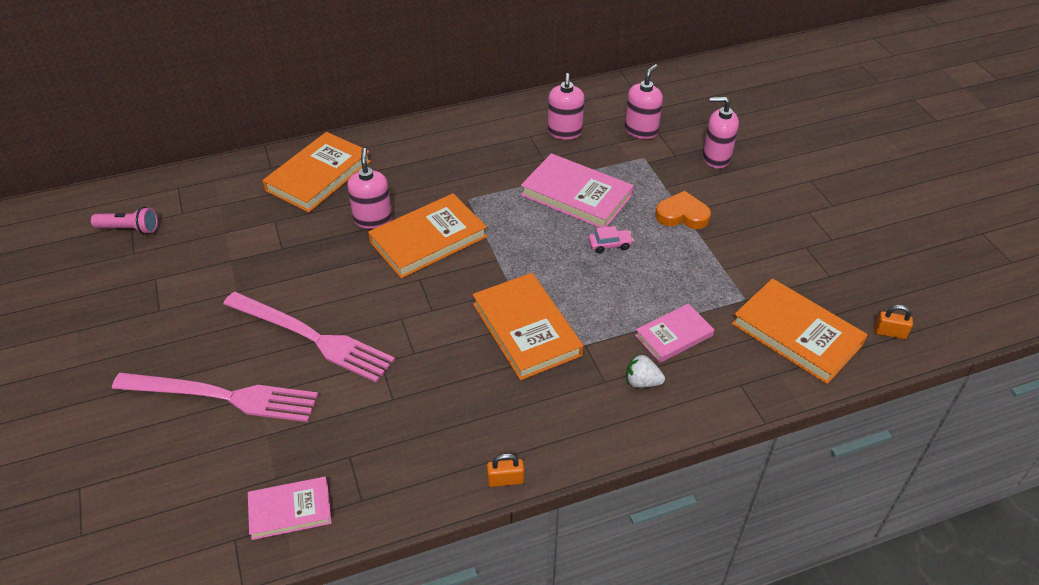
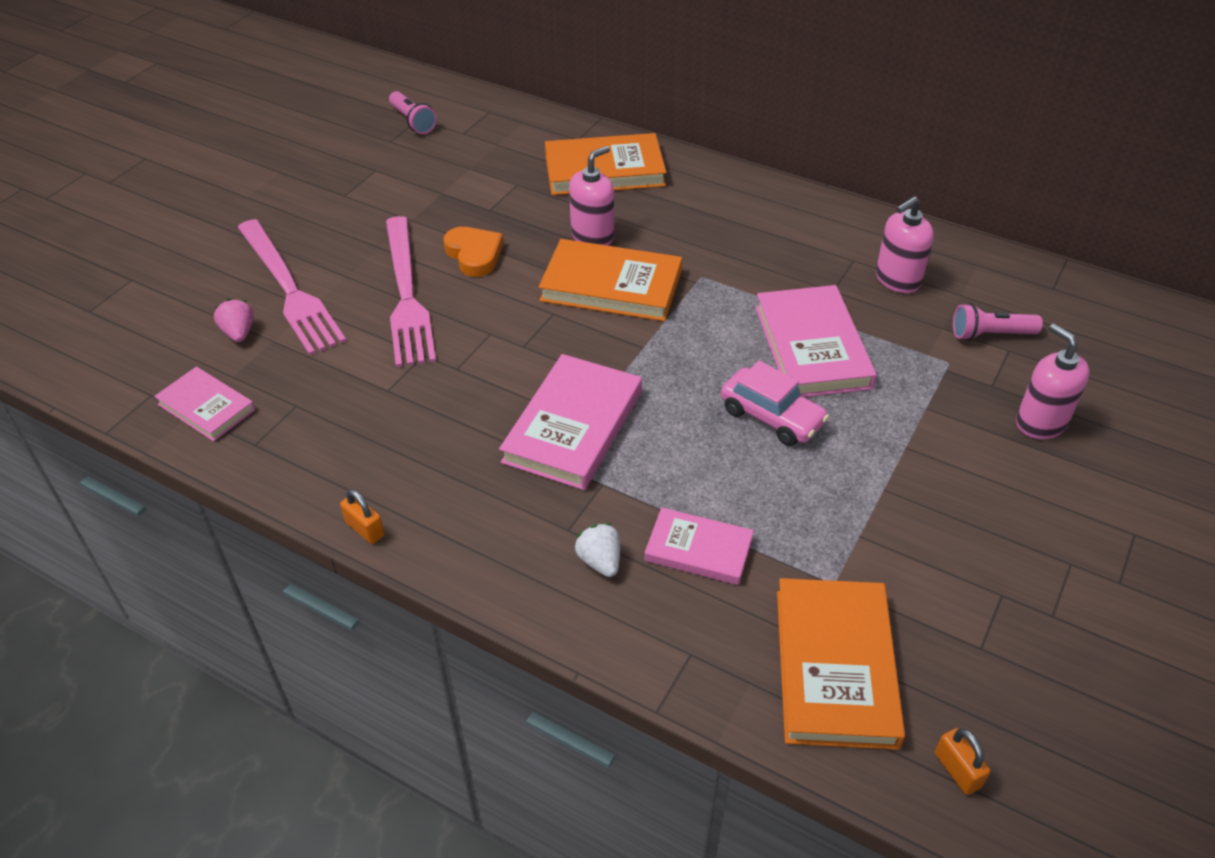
camera: 50 degrees right, 0 degrees up
orange book [472,273,583,380] -> pink book [499,354,642,490]
pink car [588,226,634,253] -> pink car [721,361,829,446], size x1.71
pink soap dispenser [625,64,663,139] -> pink flashlight [953,303,1043,341]
orange heart [655,191,711,229] -> orange heart moved to [443,227,503,277]
none -> pink strawberry [214,299,254,342]

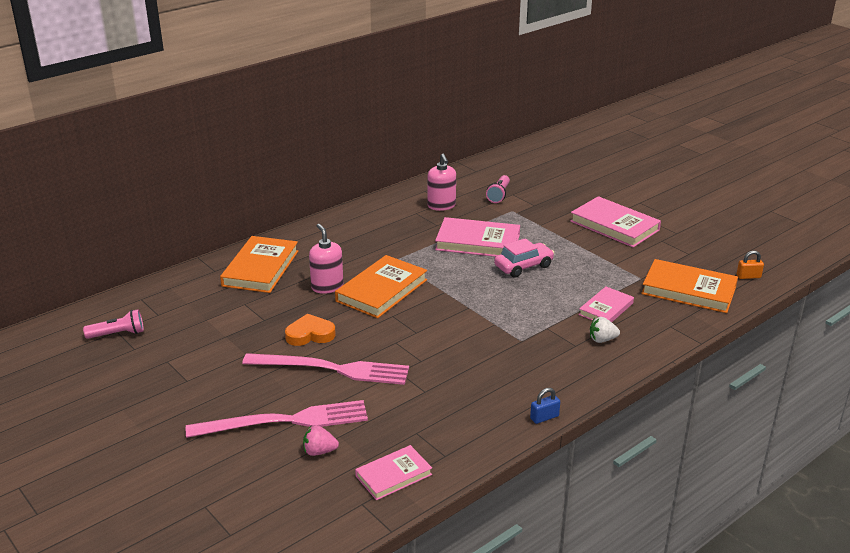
camera: 70 degrees left, 15 degrees down
orange padlock [340,489,385,544] -> blue padlock [530,388,560,424]
pink book [499,354,642,490] -> pink book moved to [570,196,661,248]
pink soap dispenser [1016,324,1090,439] -> none

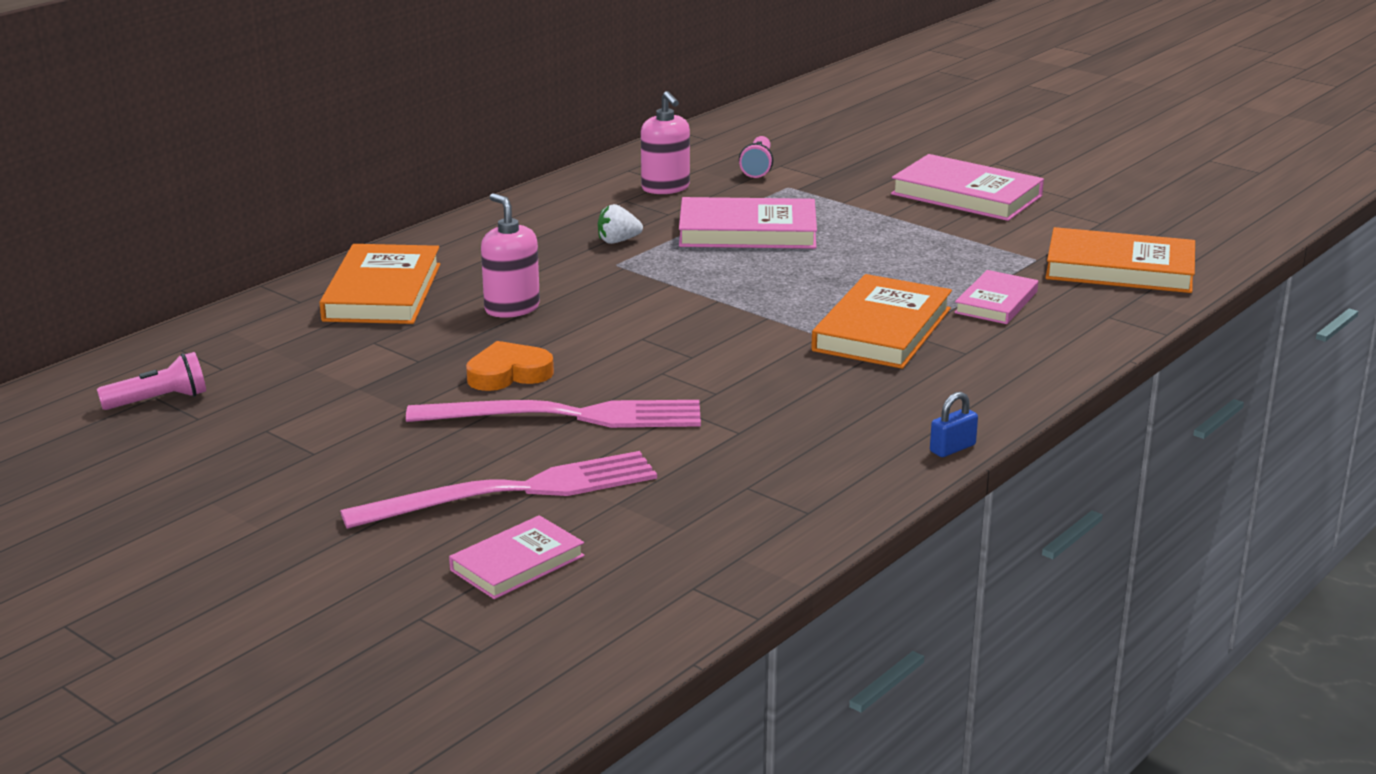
camera: 10 degrees left, 5 degrees down
pink strawberry [303,425,339,456] -> none
orange book [335,255,427,318] -> orange book moved to [811,274,952,369]
pink book [355,445,432,500] -> pink book moved to [449,515,585,599]
pink car [494,238,554,278] -> none
white strawberry [590,317,620,343] -> white strawberry moved to [598,204,643,244]
orange padlock [736,251,764,279] -> none

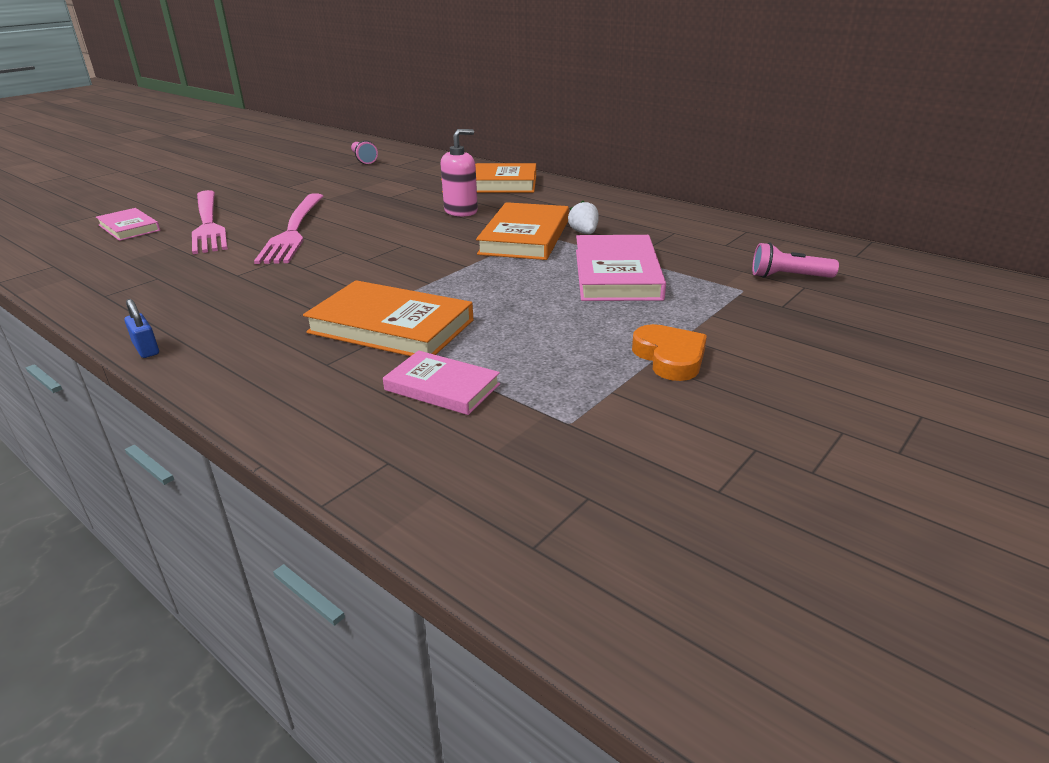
camera: 90 degrees right, 5 degrees up
orange heart [466,341,554,391] -> orange heart moved to [632,324,707,381]
pink soap dispenser [641,91,690,194] -> none
pink book [891,154,1044,221] -> none
orange book [1045,227,1195,293] -> orange book moved to [476,202,569,260]

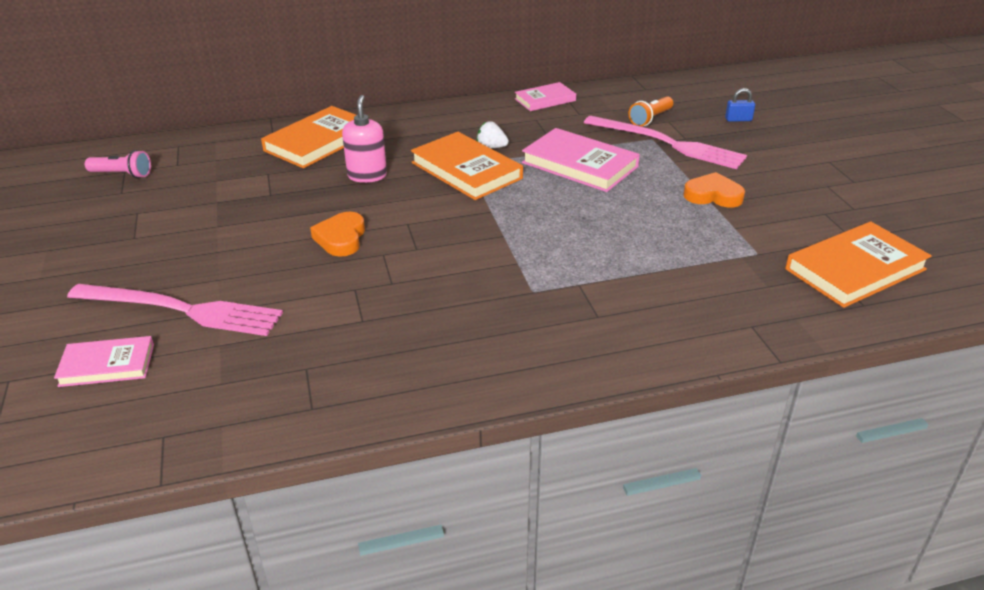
camera: 55 degrees left, 5 degrees up
blue padlock [124,299,159,358] -> blue padlock moved to [725,88,755,122]
pink fork [254,193,323,264] -> pink fork moved to [584,116,747,169]
orange book [303,280,474,356] -> orange book moved to [785,221,932,308]
pink book [383,350,500,415] -> pink book moved to [515,82,576,111]
pink flashlight [752,243,839,278] -> orange flashlight [628,96,673,126]
none -> orange heart [310,212,365,257]

